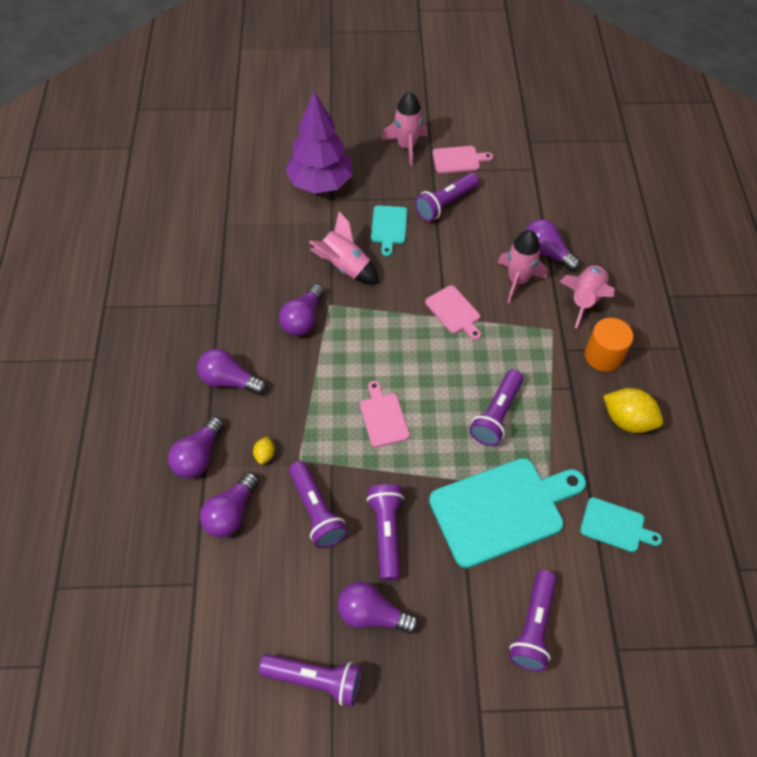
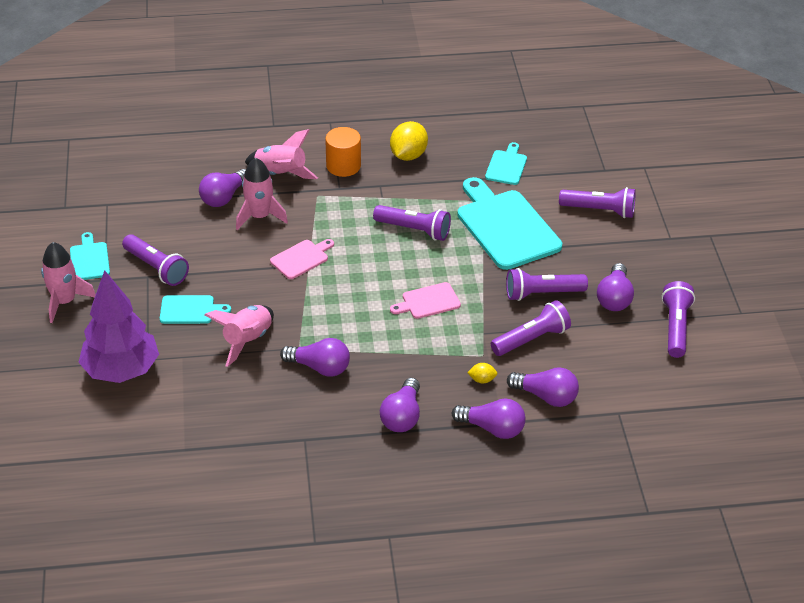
camera: 95 degrees left, 15 degrees down
pink cutting board [432,146,493,173] -> turquoise cutting board [70,232,110,280]

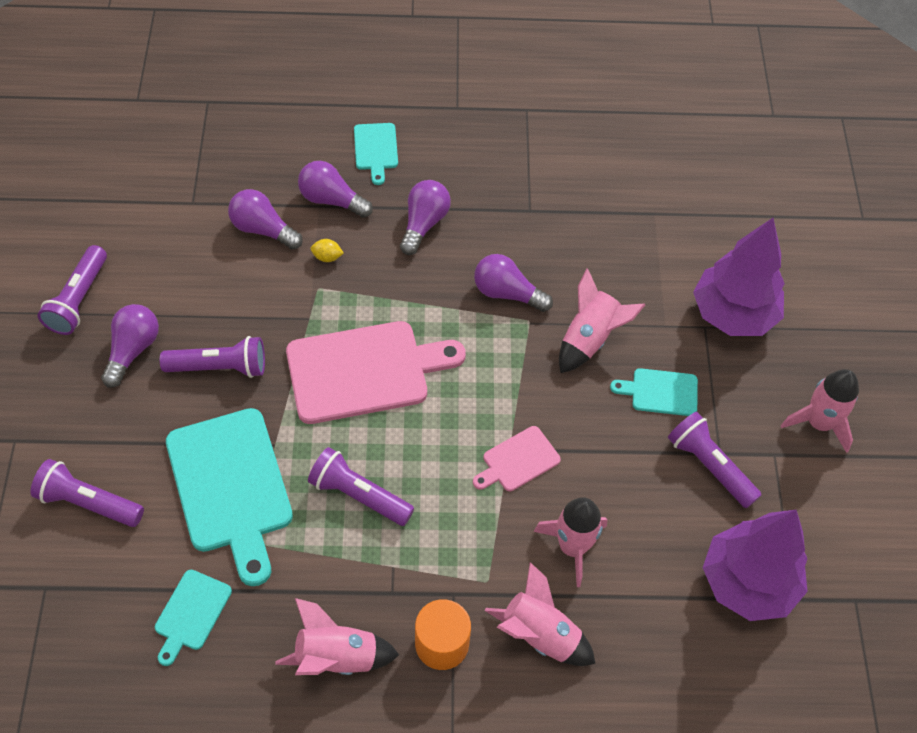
camera: 175 degrees left, 15 degrees up
turquoise cutting board [70,232,110,280] -> turquoise cutting board moved to [354,123,398,185]
purple light bulb [199,169,246,207] -> none
yellow lemon [390,121,428,161] -> pink rocket [275,598,399,675]
pink cutting board [390,282,461,319] -> pink cutting board [286,321,466,424], size x2.03
purple flashlight [491,300,571,356] -> none
none -> purple tree [703,510,808,621]

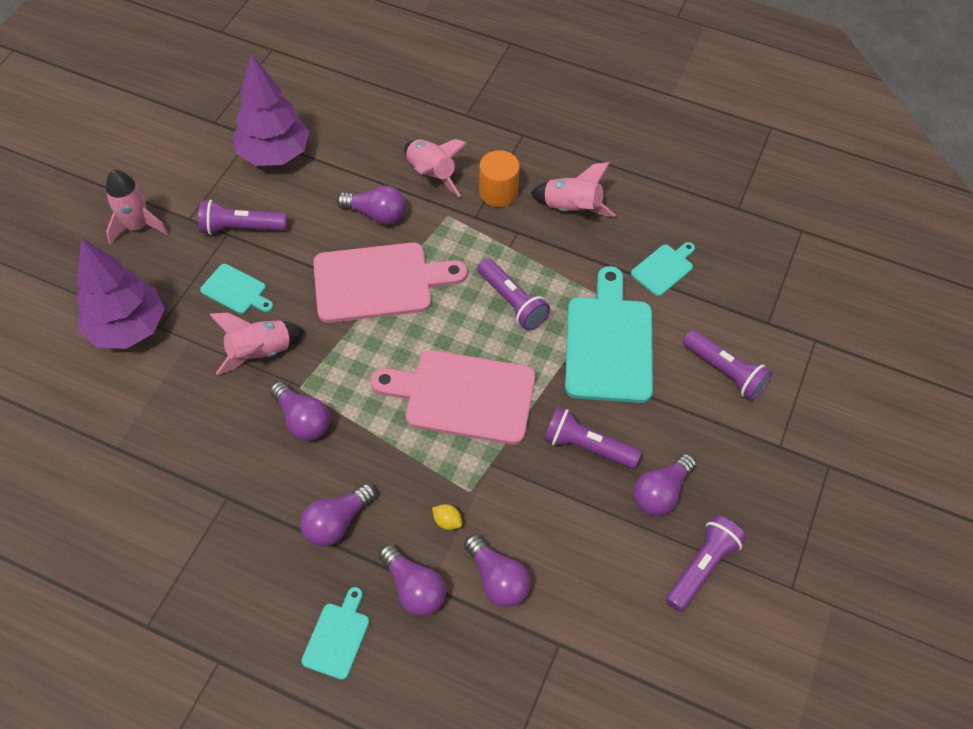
camera: 155 degrees left, 0 degrees up
pink cutting board [473,426,561,491] -> pink cutting board [313,242,467,323], size x2.03
pink rocket [534,497,607,587] -> purple light bulb [337,186,405,225]
purple flashlight [668,411,761,508] -> purple flashlight turned 105 degrees clockwise [199,200,287,235]

